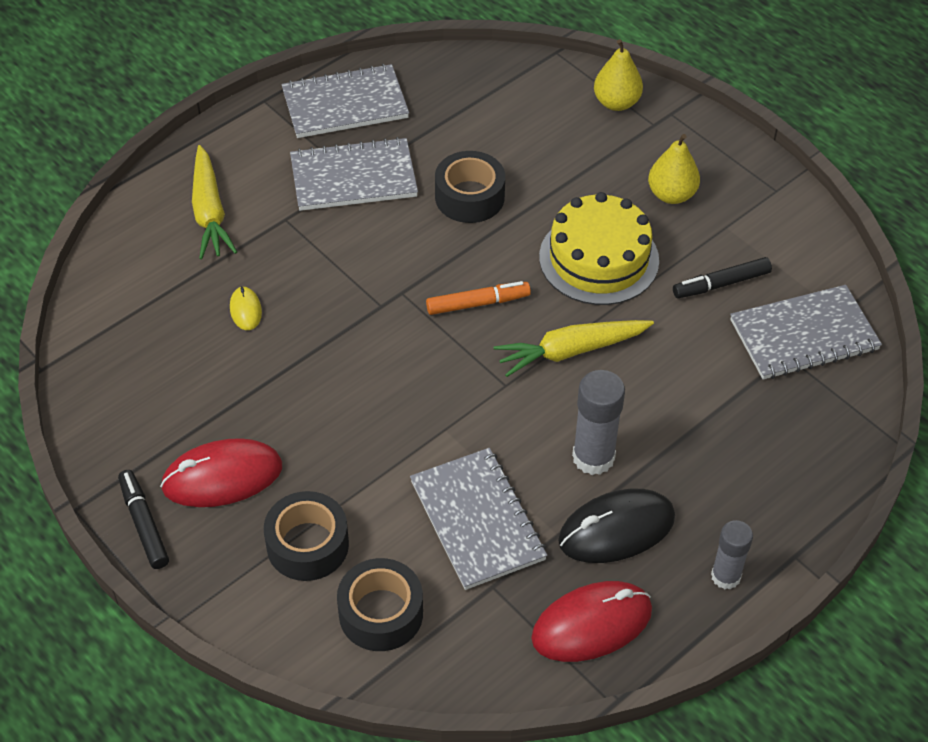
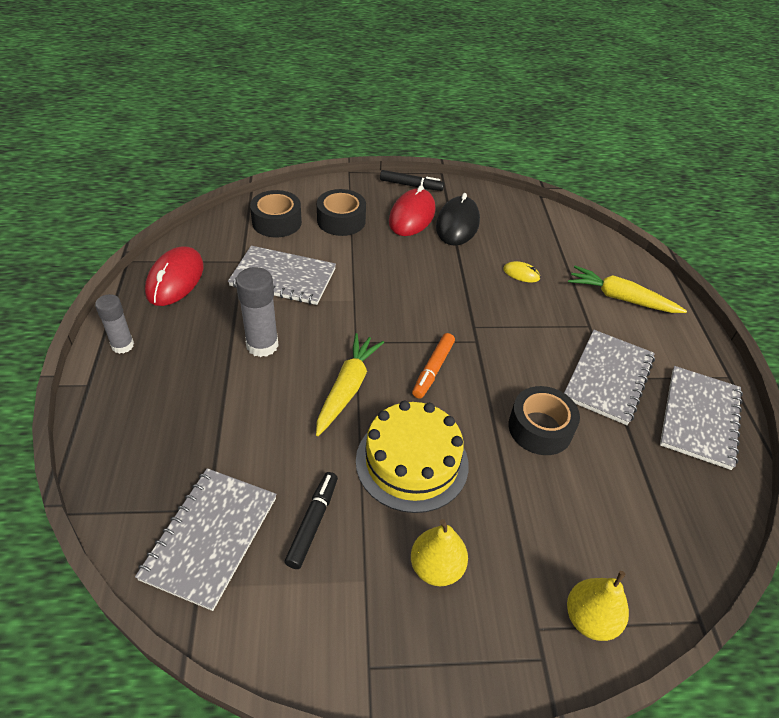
camera: 125 degrees right, 5 degrees down
black mouse [558,488,675,563] -> black mouse moved to [436,193,480,246]

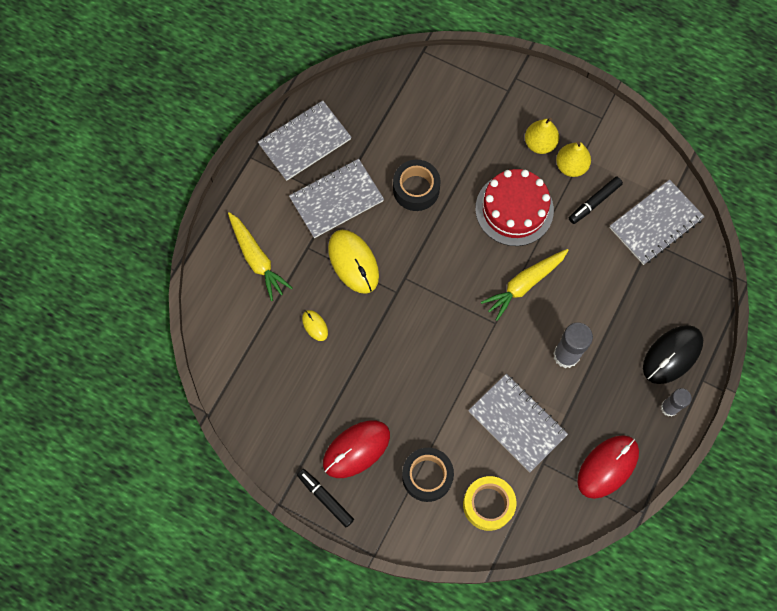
camera: 145 degrees left, 25 degrees up
black tape [250,190,302,237] -> yellow tape [463,476,516,531]
yellow cake [356,401,469,513] -> red cake [475,169,554,246]
orange marker [412,333,455,399] -> none
black mouse [436,193,480,246] -> black mouse moved to [643,325,703,384]
yellow pear [567,571,629,641] -> yellow pear moved to [556,141,591,177]
none -> yellow mouse [328,230,379,294]

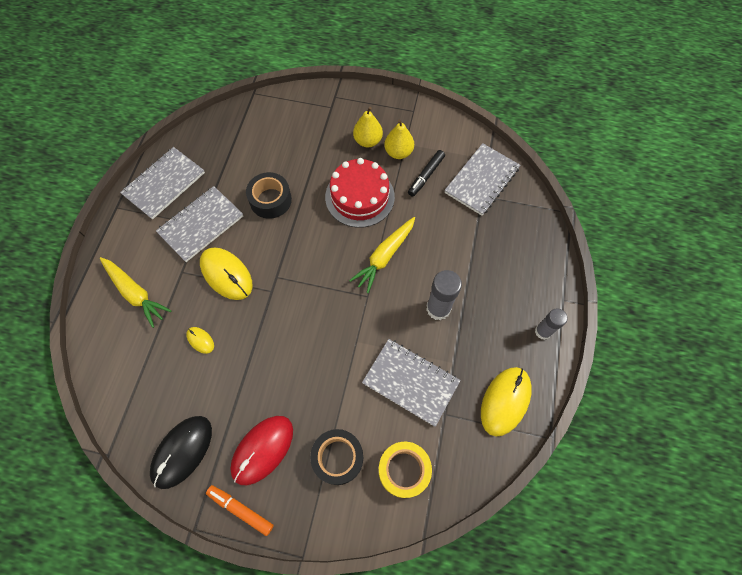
camera: 15 degrees left, 5 degrees down
black marker [297,469,354,527] -> orange marker [206,485,274,536]
red mouse [577,435,639,499] -> yellow mouse [481,367,532,436]
black mouse [643,325,703,384] -> black mouse moved to [150,416,212,489]

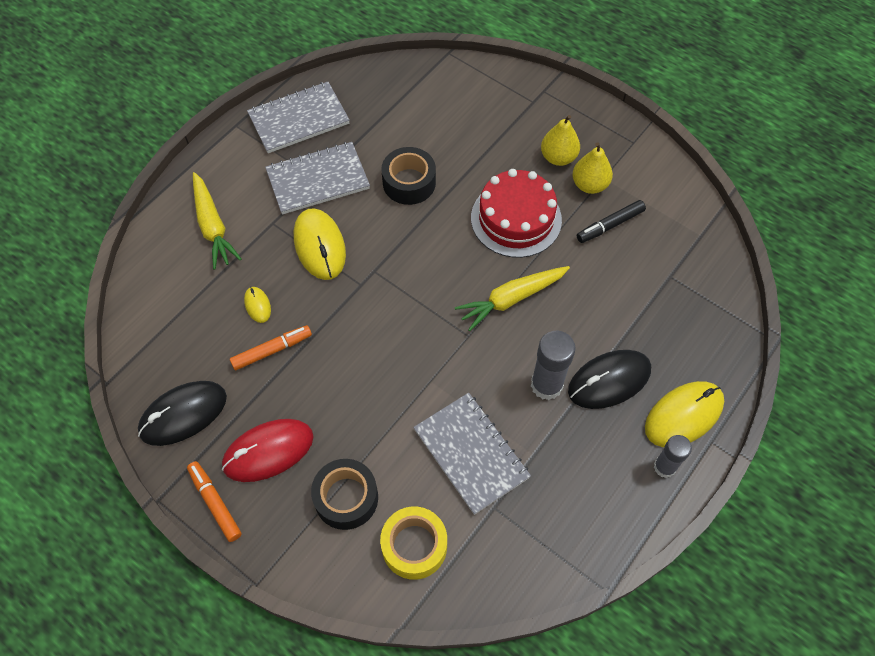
camera: 25 degrees right, 5 degrees down
grey notebook [444,143,520,216] -> none
yellow mouse [481,367,532,436] -> yellow mouse moved to [645,381,724,447]
none -> orange marker [230,325,312,370]
none -> black mouse [568,350,651,409]

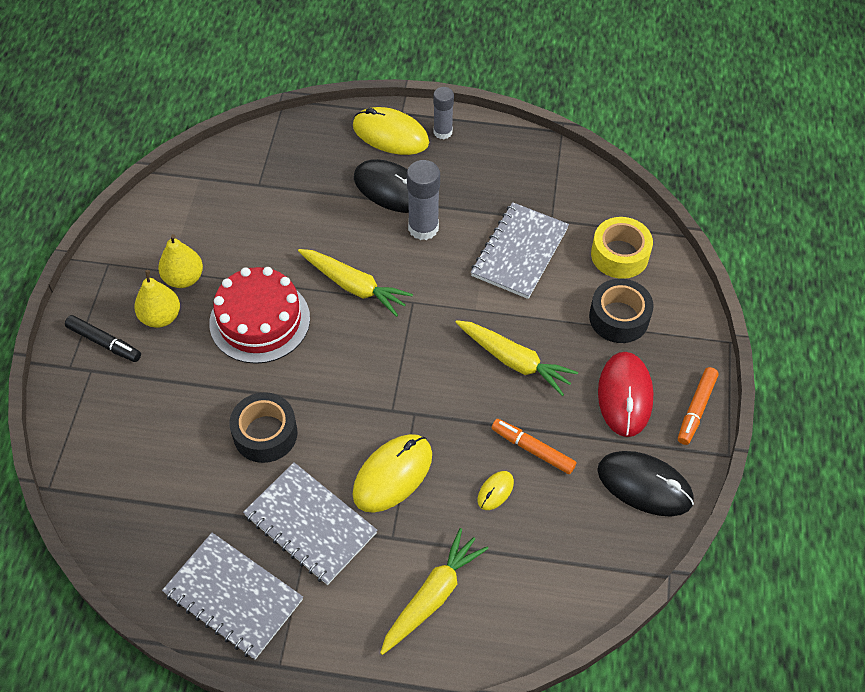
camera: 120 degrees left, 5 degrees down
red mouse [222,419,314,482] -> red mouse turned 60 degrees clockwise [598,352,653,437]
black marker [577,200,646,243] -> black marker moved to [65,315,141,362]
none -> yellow carrot [455,320,578,396]

